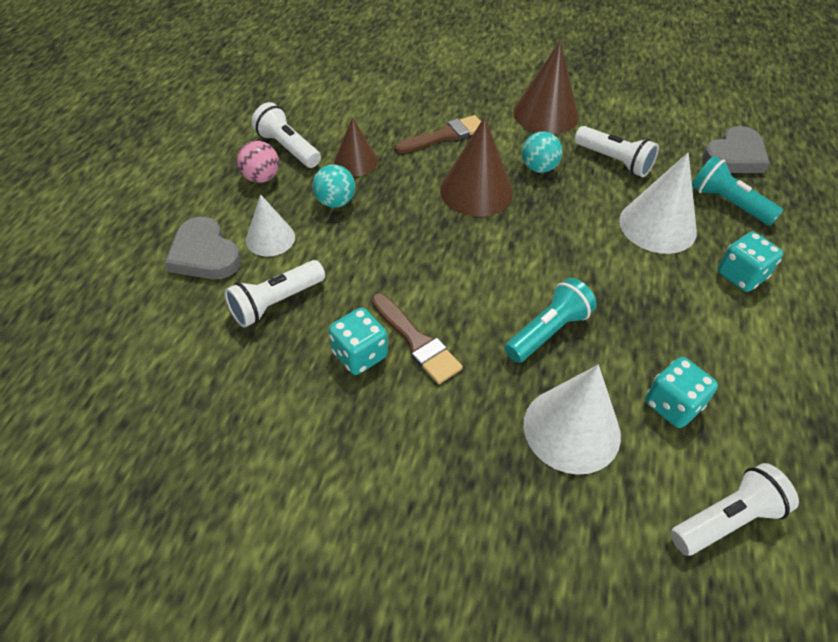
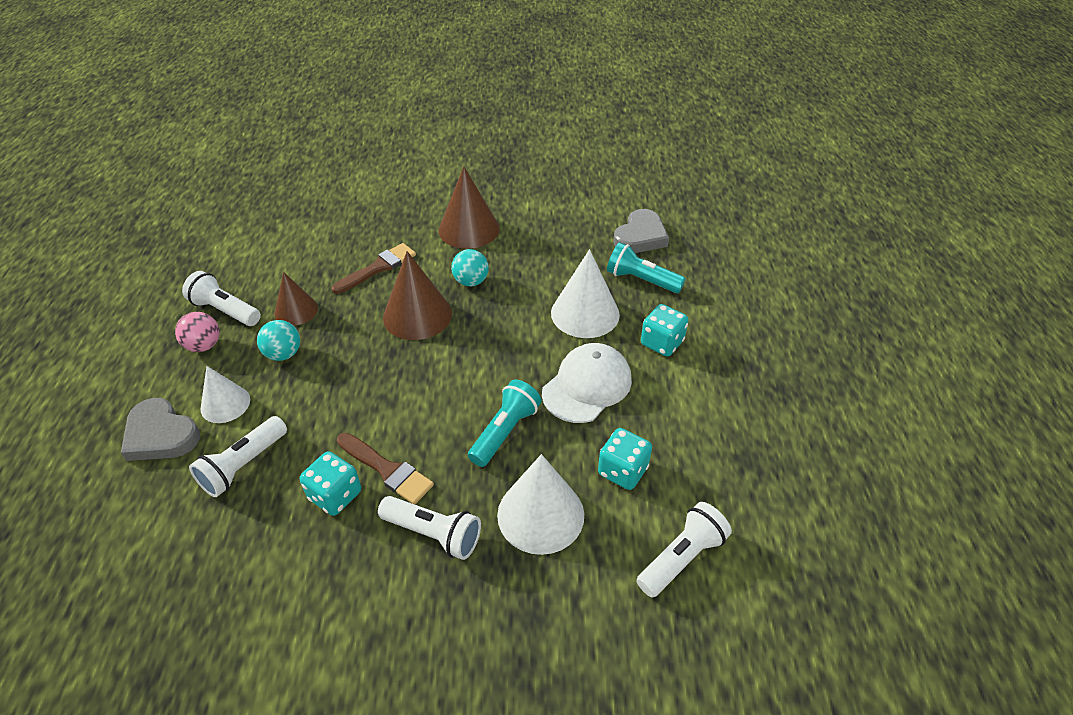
camera: 15 degrees left, 5 degrees down
white flashlight [574,126,659,177] -> white flashlight moved to [378,496,481,560]
none -> white cap [542,343,632,423]

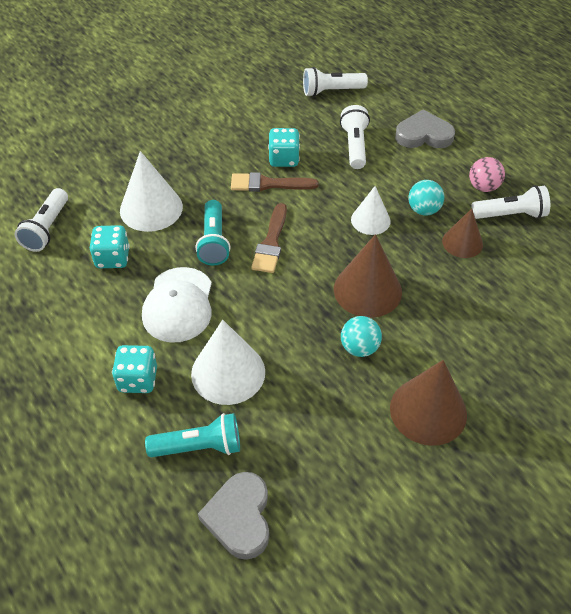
camera: 145 degrees right, 5 degrees up
white cone [201,366,250,423] -> white cone moved to [351,186,391,235]
brown brush [332,243,416,294] -> brown brush moved to [251,203,287,273]
white flashlight [378,496,481,560] -> white flashlight moved to [303,67,368,97]

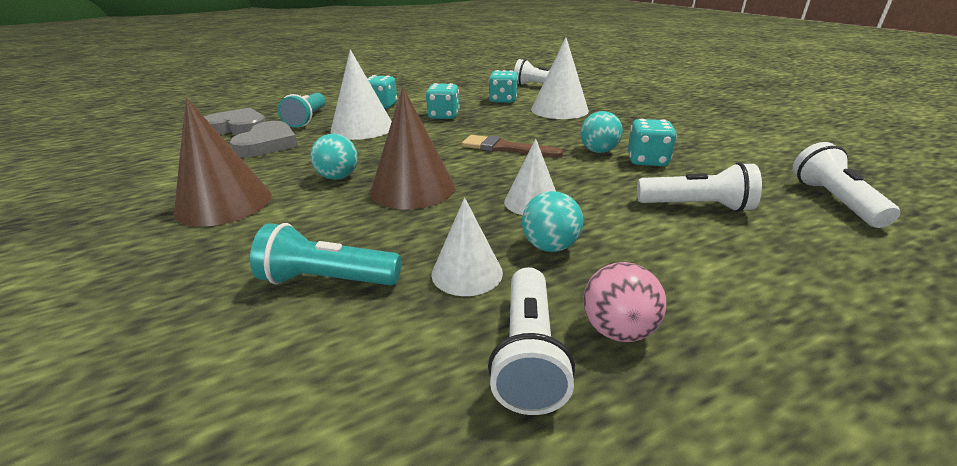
camera: 100 degrees right, 20 degrees down
white cap [142,267,212,343] -> turquoise dice [426,83,460,119]
turquoise flashlight [196,200,230,266] -> turquoise flashlight moved to [250,223,401,286]
brown brush [231,172,319,192] -> turquoise ball [581,111,623,153]
grey heart [395,110,455,148] -> grey heart moved to [230,121,298,157]
brown cone [442,208,483,258] -> white cone [431,198,503,296]

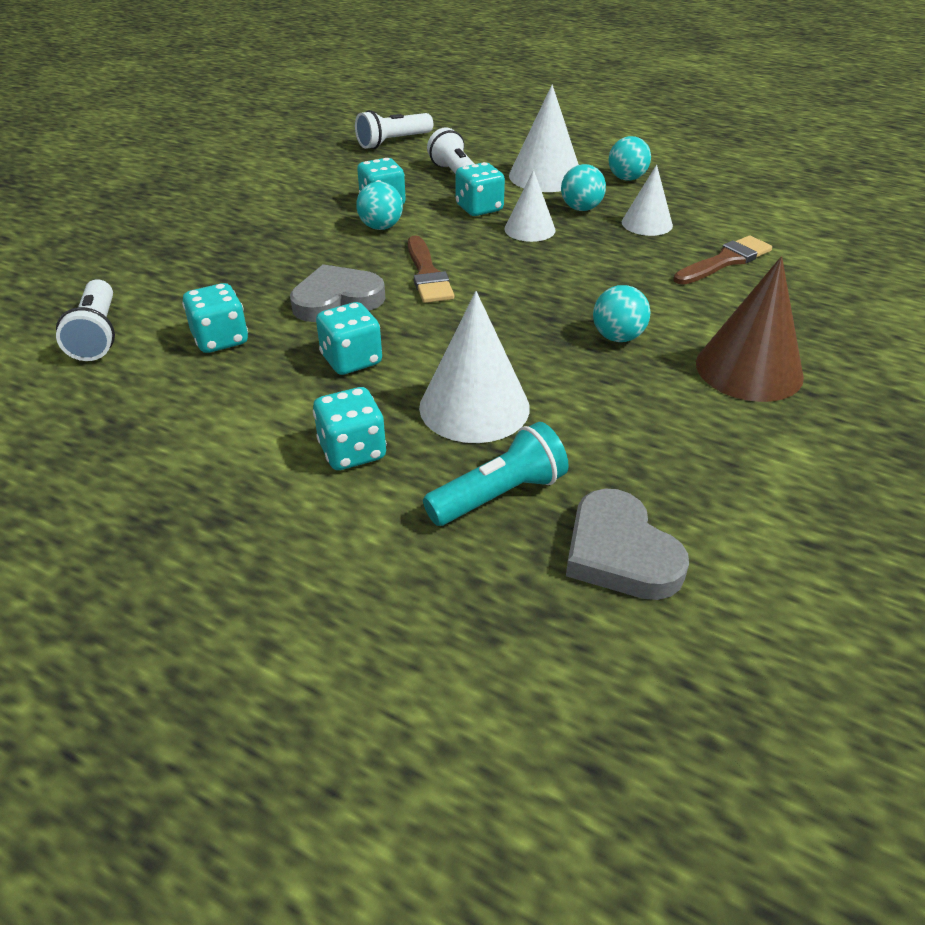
camera: 125 degrees left, 10 degrees up
grey heart [230,121,298,157] -> grey heart moved to [290,264,385,322]
turquoise flashlight [250,223,401,286] -> brown brush [673,235,772,285]
brown cone [370,87,455,209] -> none
white flashlight [488,267,575,415] -> none
white cone [531,37,589,119] -> white cone moved to [509,84,579,192]
pink ball [584,262,666,342] -> turquoise ball [608,136,651,181]
none -> turquoise dice [455,162,505,216]

